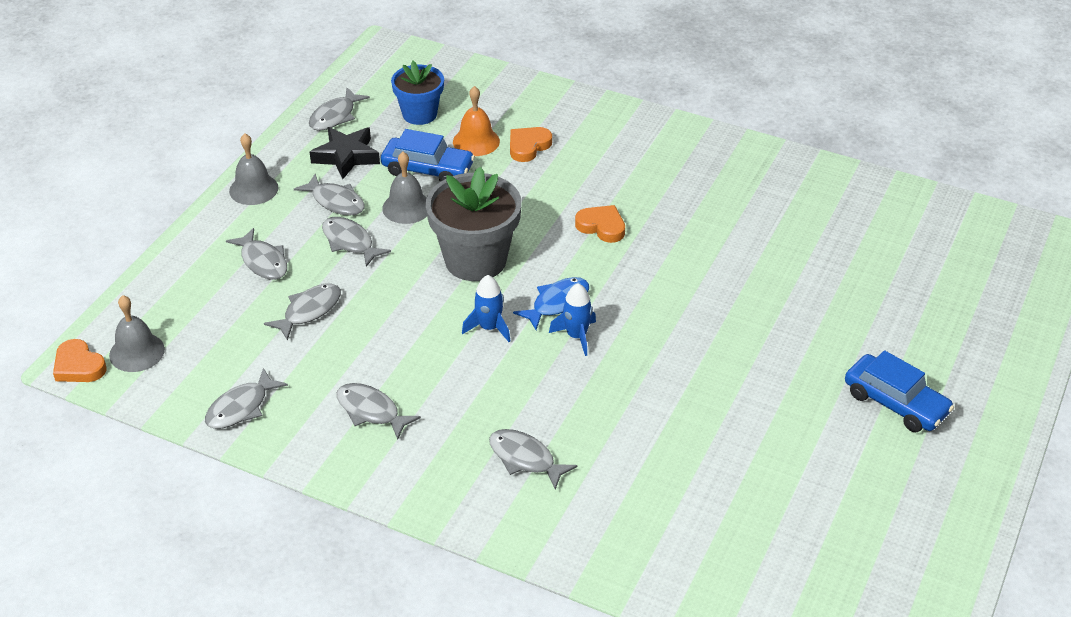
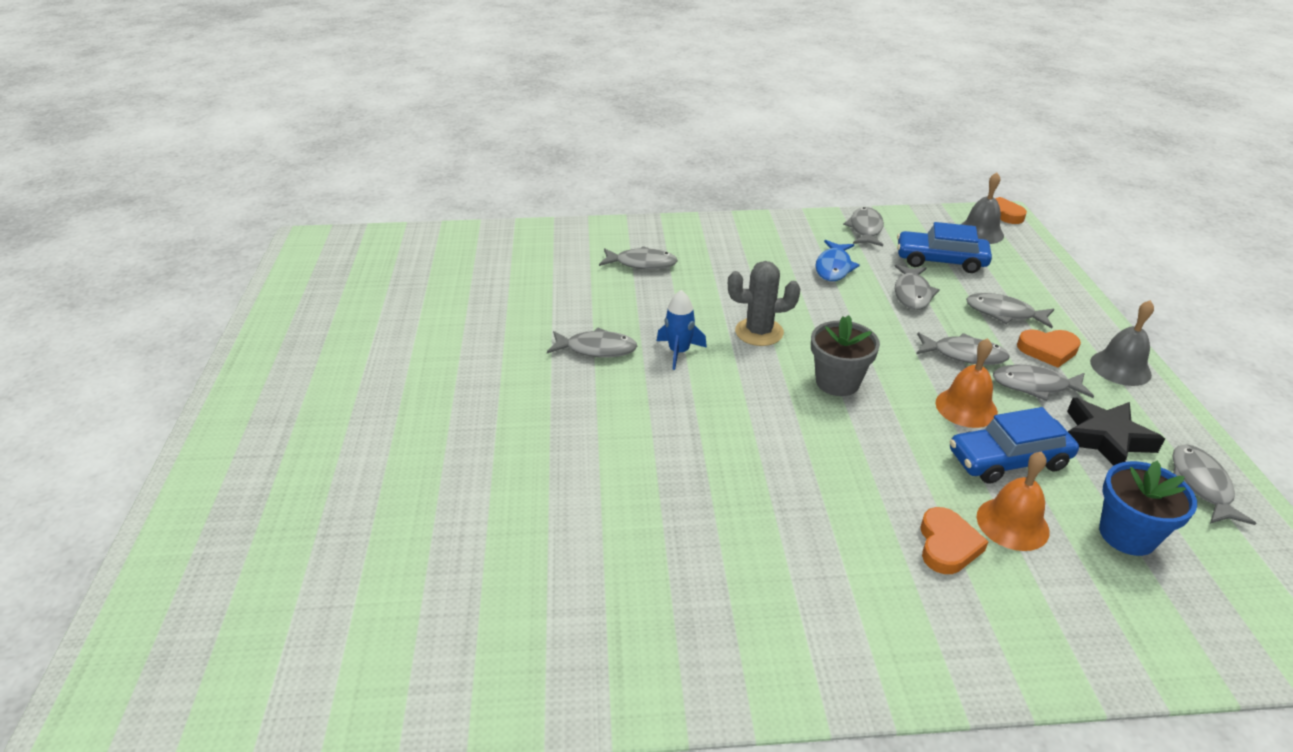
camera: 150 degrees right, 5 degrees down
grey fish [337,383,421,440] -> grey fish moved to [547,328,637,357]
grey bell [382,152,427,224] -> orange bell [935,338,998,428]
grey flower pot [426,167,522,281] -> grey flower pot [811,315,880,396], size x0.62
blue rocket [462,275,510,342] -> grey cactus [728,261,800,346]
blue fish [513,277,589,330] -> blue fish moved to [815,240,860,281]
orange heart [575,205,625,243] -> orange heart moved to [1017,329,1081,368]
blue car [845,350,954,432] -> blue car moved to [897,222,992,273]

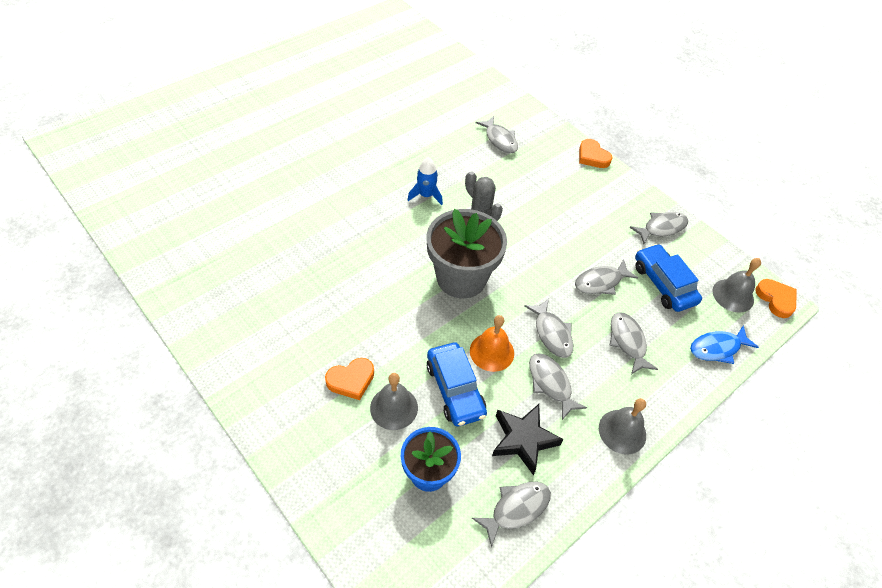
camera: 50 degrees right, 15 degrees up
grey fish [547,328,637,357] -> none
grey flower pot [811,315,880,396] -> grey flower pot [426,209,507,298], size x1.60
blue fish [815,240,860,281] -> blue fish moved to [690,325,759,364]
blue car [950,407,1079,484] -> blue car turned 150 degrees counterclockwise [427,343,487,426]
orange bell [977,451,1049,551] -> grey bell [370,373,418,430]
orange heart [1017,329,1081,368] -> orange heart moved to [579,139,612,168]

